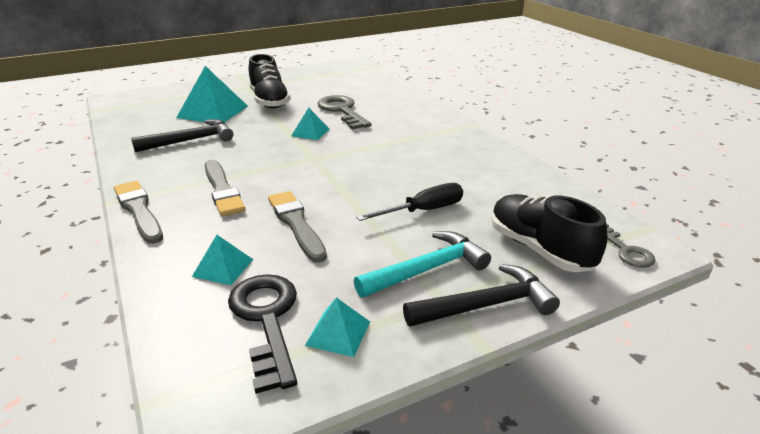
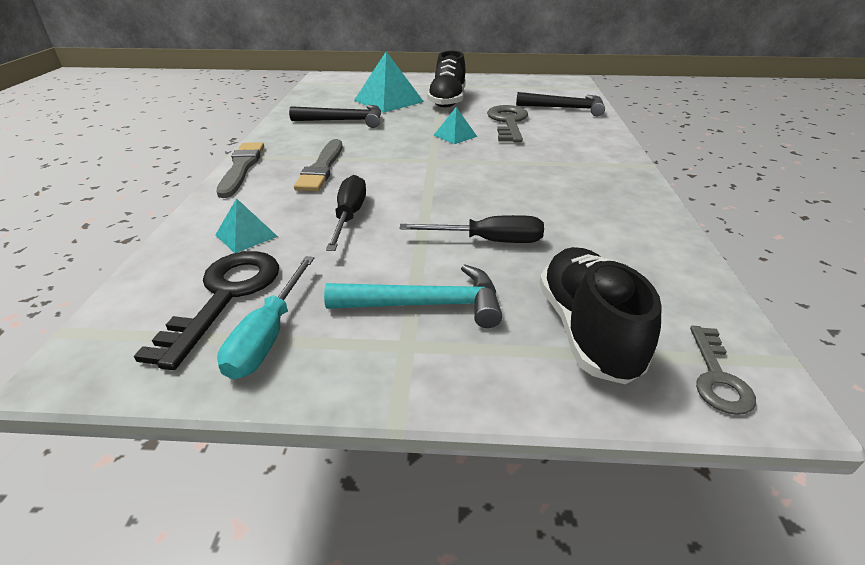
camera: 30 degrees right, 5 degrees up
grey brush [268,191,327,263] -> black screwdriver [326,175,366,251]
turquoise pyramid [305,297,370,357] -> turquoise screwdriver [217,256,314,380]
black hammer [403,264,560,327] -> black hammer moved to [516,92,605,117]

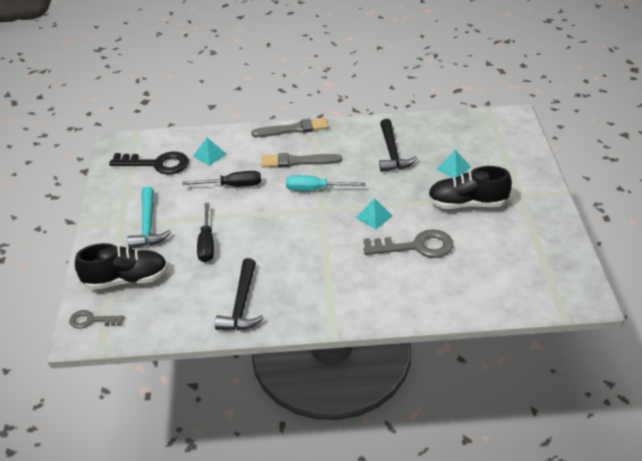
camera: 85 degrees right, 5 degrees up
turquoise screwdriver [217,256,314,380] -> turquoise screwdriver moved to [286,175,365,191]
turquoise pyramid [354,52,424,113] -> turquoise pyramid [436,150,471,178], size x0.53
black hammer [516,92,605,117] -> black hammer moved to [215,258,264,330]

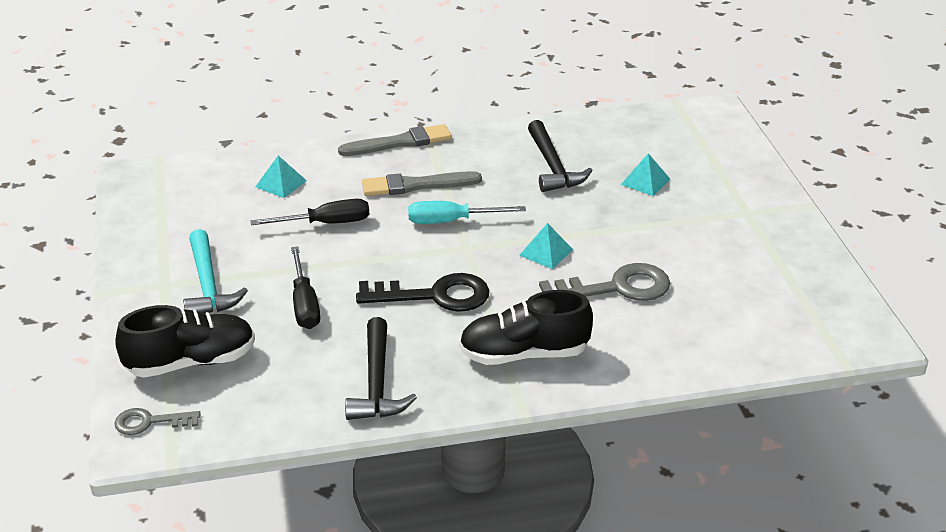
camera: 10 degrees left, 5 degrees down
black key [109,152,189,174] -> black key moved to [356,273,490,312]
black shoe [428,166,512,209] -> black shoe moved to [459,290,593,365]

